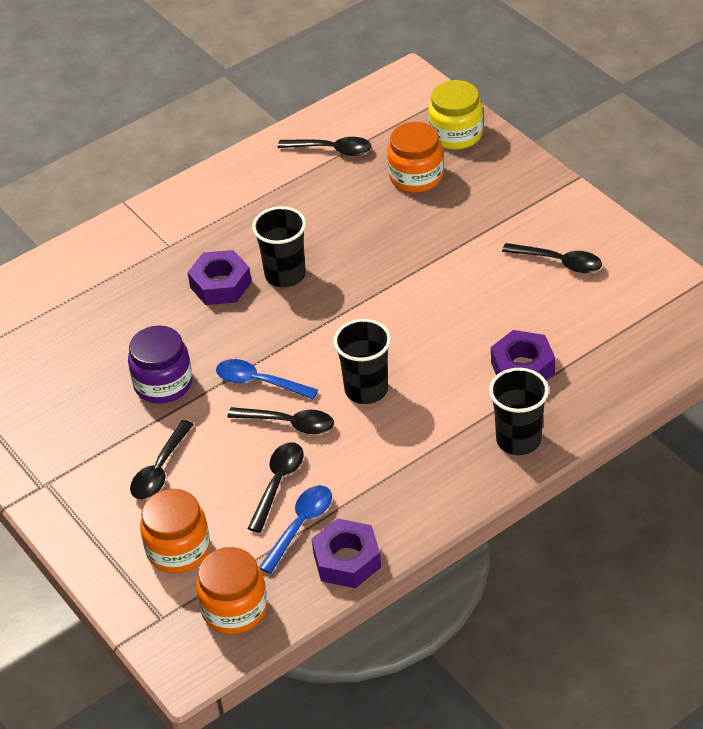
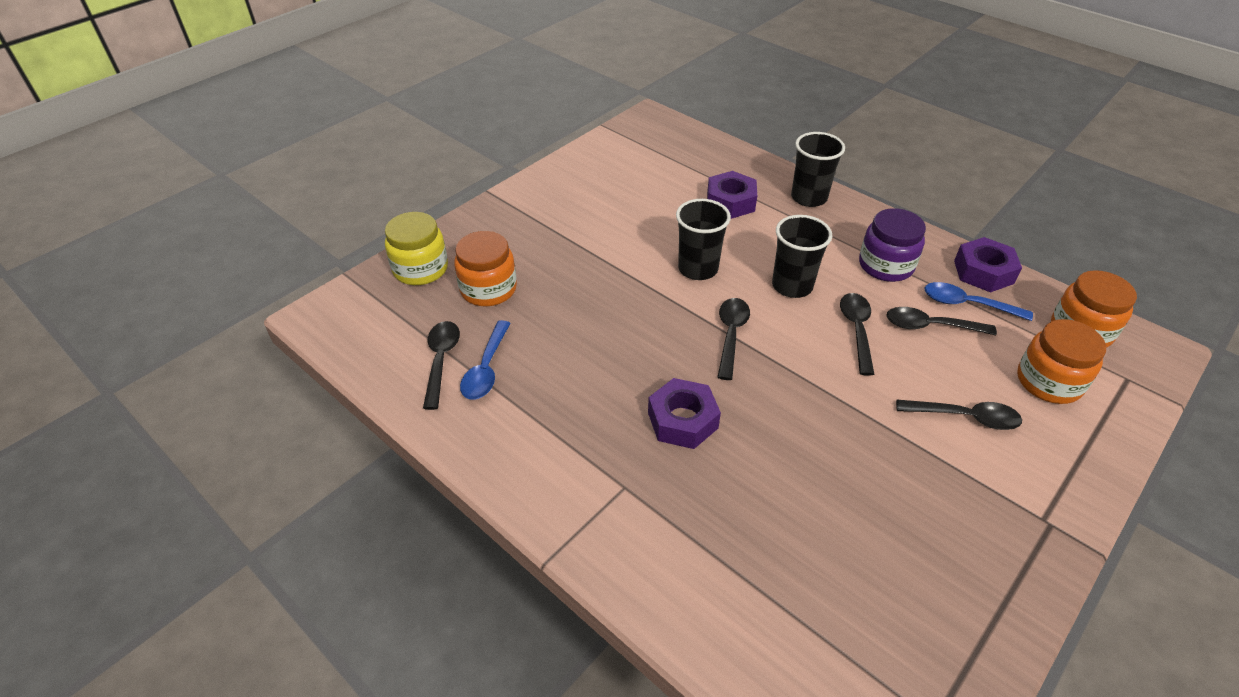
camera: 105 degrees left, 0 degrees up
purple jar [128,326,193,404] -> purple jar moved to [859,208,926,282]
blue spoon [216,359,318,399] -> blue spoon moved to [460,320,511,400]
black cup [252,206,306,287] -> black cup moved to [676,199,731,280]
black spoon [502,243,602,273] -> black spoon moved to [718,298,750,380]

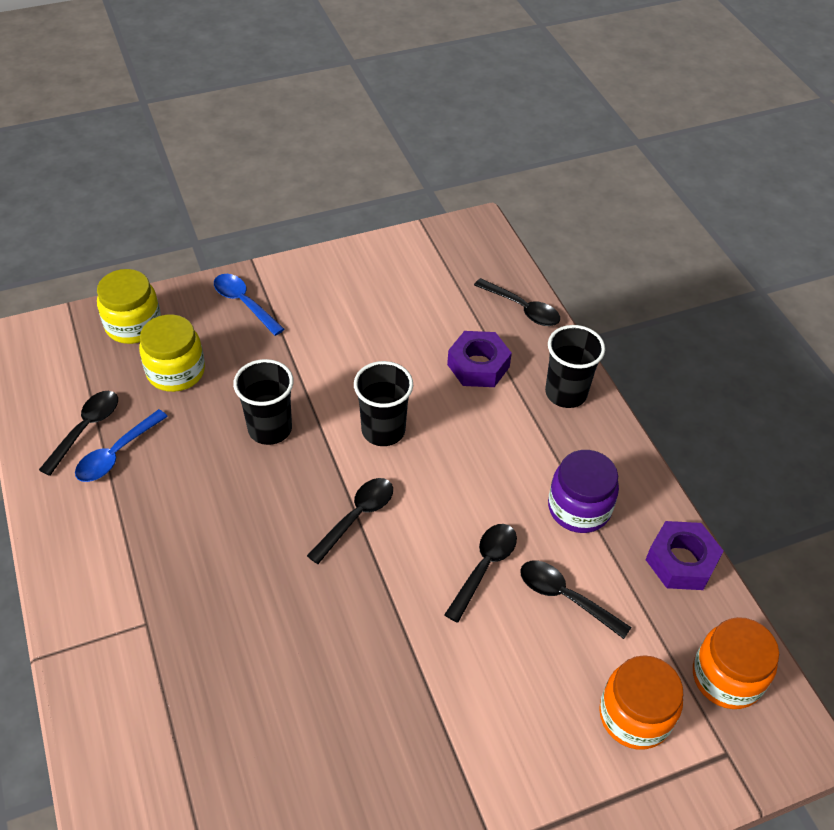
camera: 25 degrees right, 5 degrees up
orange jar [454,231,517,306] -> yellow jar [139,314,205,392]
purple nut [648,378,721,449] -> none
black cup [772,215,832,298] -> black cup moved to [233,359,294,445]
black spoon [896,399,1022,430] -> black spoon moved to [474,278,560,326]
blue spoon [924,282,1033,321] -> blue spoon moved to [214,274,284,336]

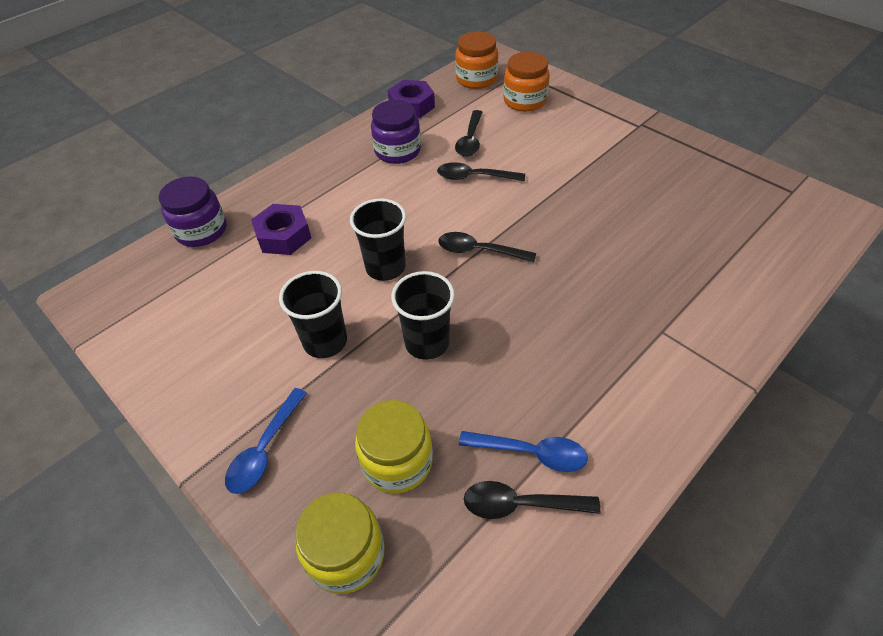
camera: 110 degrees left, 0 degrees up
black spoon [474,278,560,326] -> purple jar [159,176,227,247]
black cup [545,325,605,408] -> black cup moved to [279,271,347,358]

